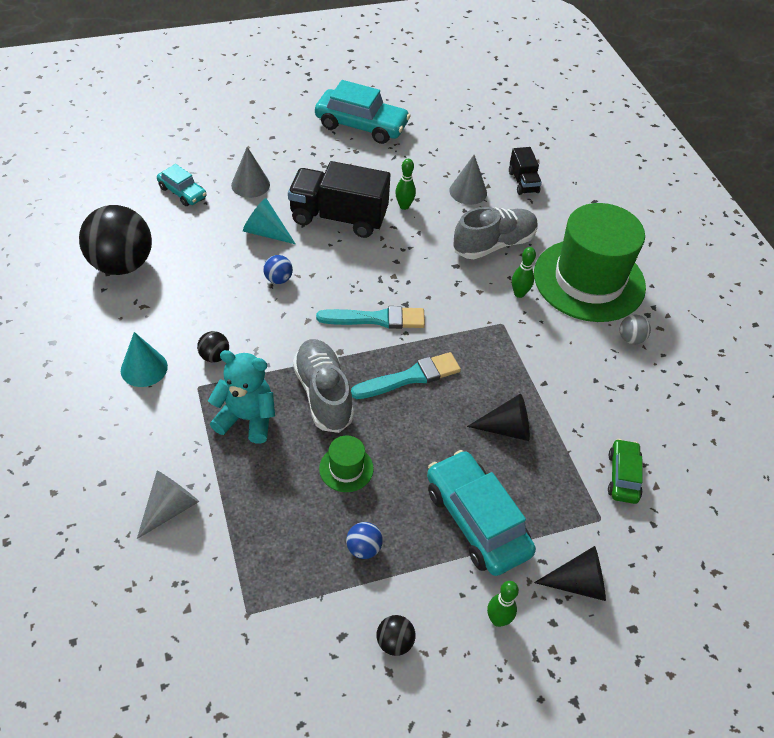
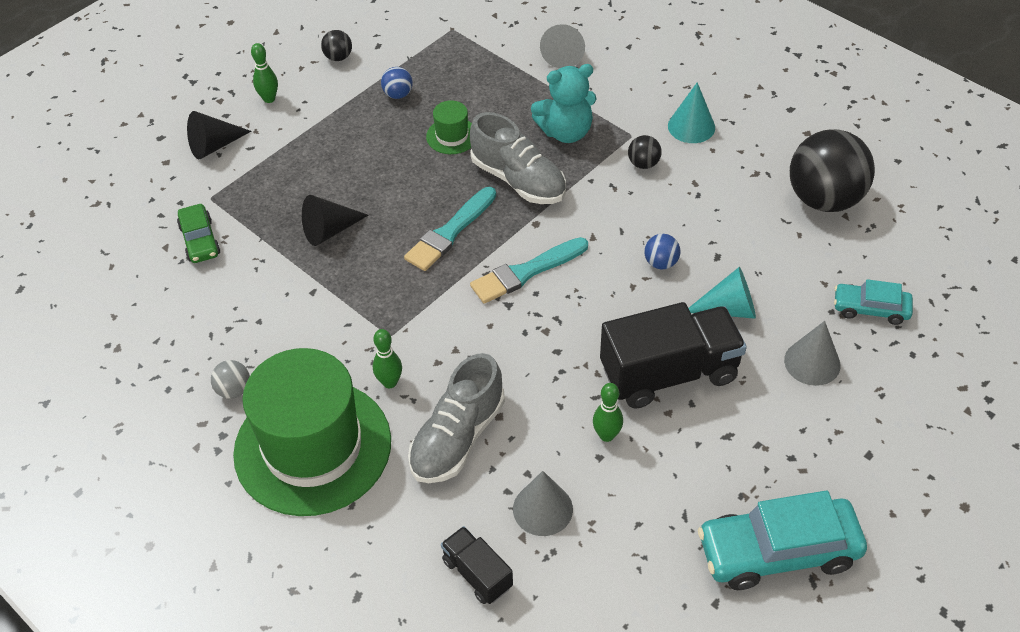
camera: 155 degrees right, 0 degrees up
turquoise car [427,450,536,576] -> none

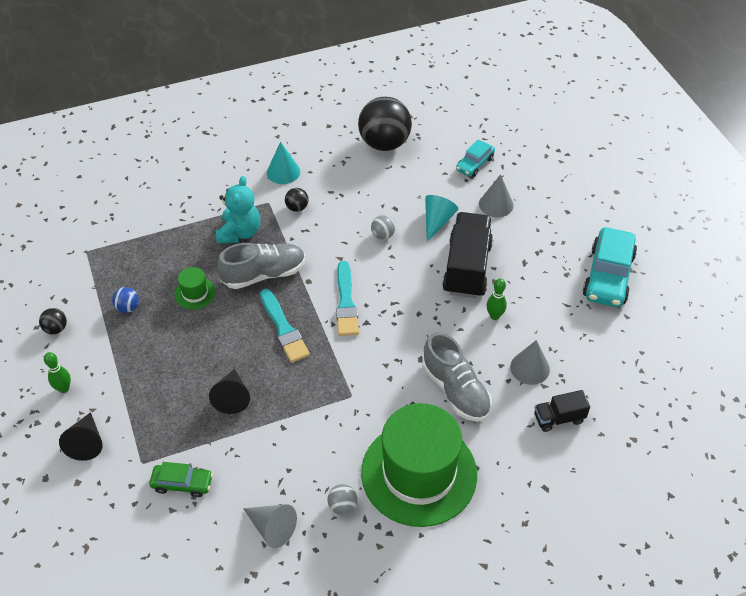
camera: 65 degrees left, 0 degrees up
green bowling pin [373,329,402,388] -> none
grey cone [540,24,585,69] -> grey cone moved to [243,504,297,548]
blue ball [644,234,680,269] -> grey ball [371,215,395,240]

